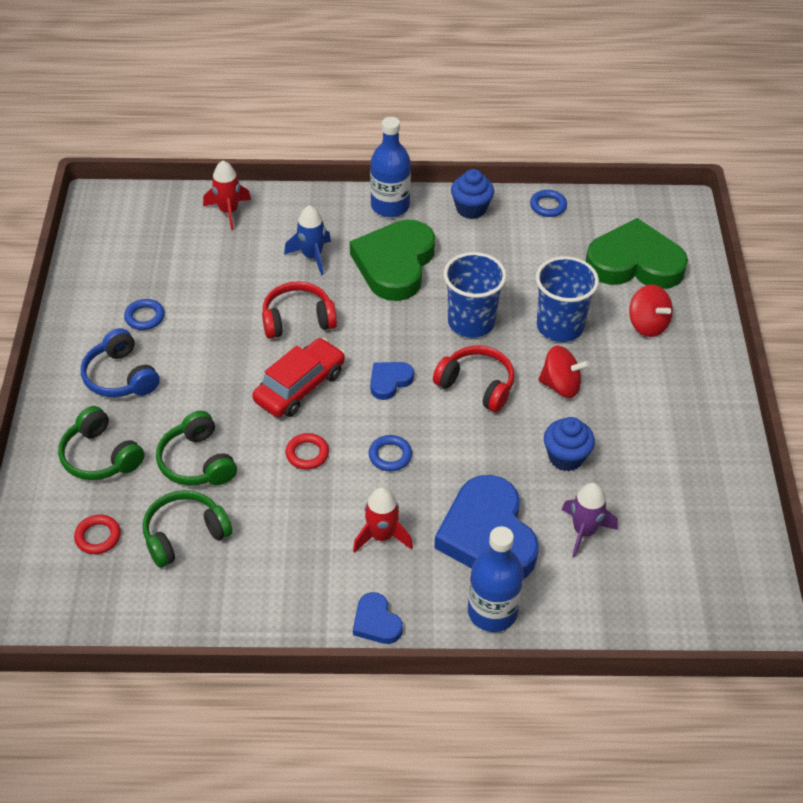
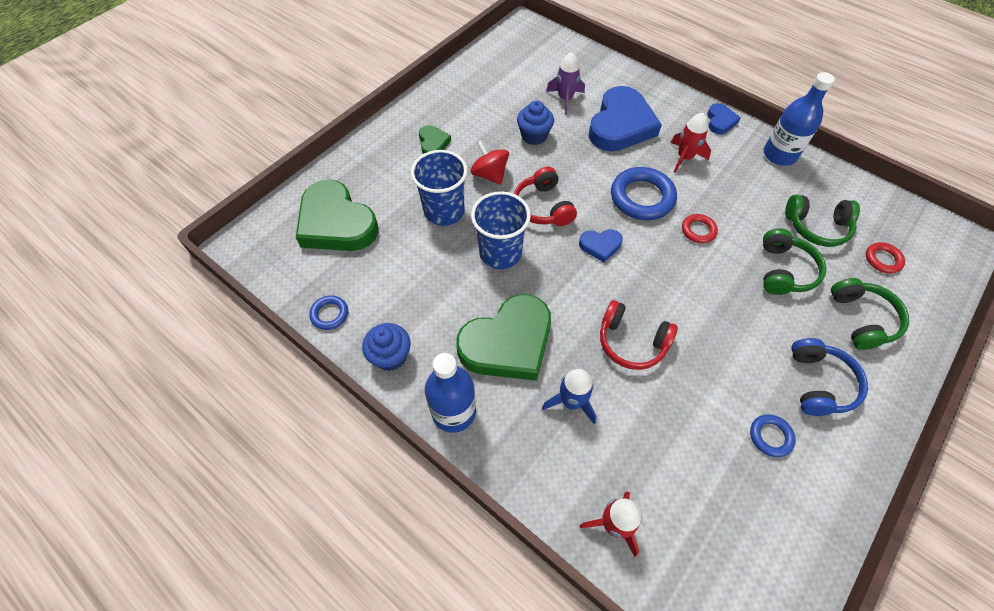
camera: 140 degrees left, 10 degrees up
red car [252,338,345,417] -> none
blue ring [369,435,412,471] -> blue ring [611,167,677,220], size x1.93
blue bottle [468,526,524,632] -> blue bottle moved to [764,72,835,166]
red spinning top [629,284,673,337] -> none
none -> green heart [419,125,451,154]

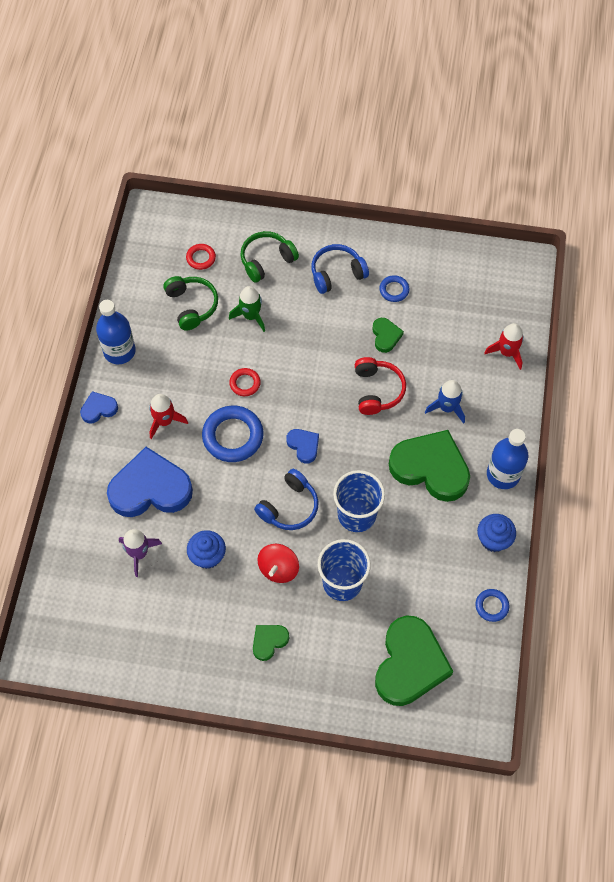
camera: 120 degrees left, 5 degrees up
red headphones [514,167,577,226] -> blue headphones [254,469,319,530]
green headphones [763,228,826,295] -> green rocket [229,286,265,332]
none -> green heart [372,318,404,353]

